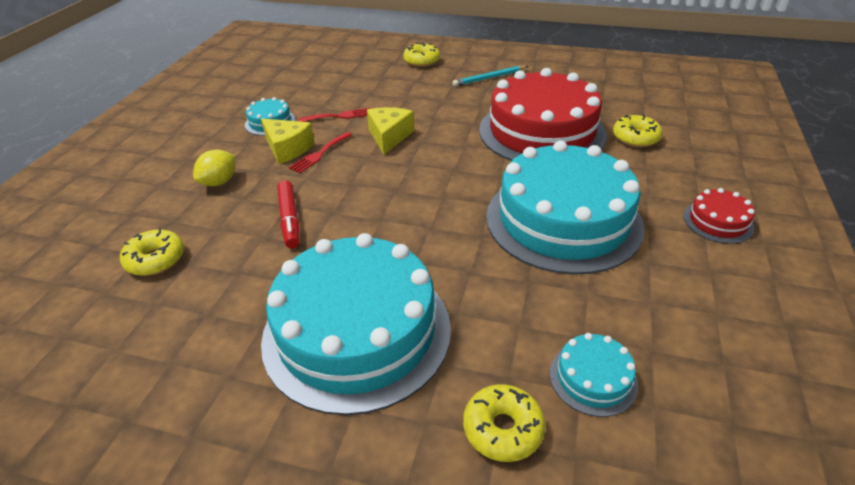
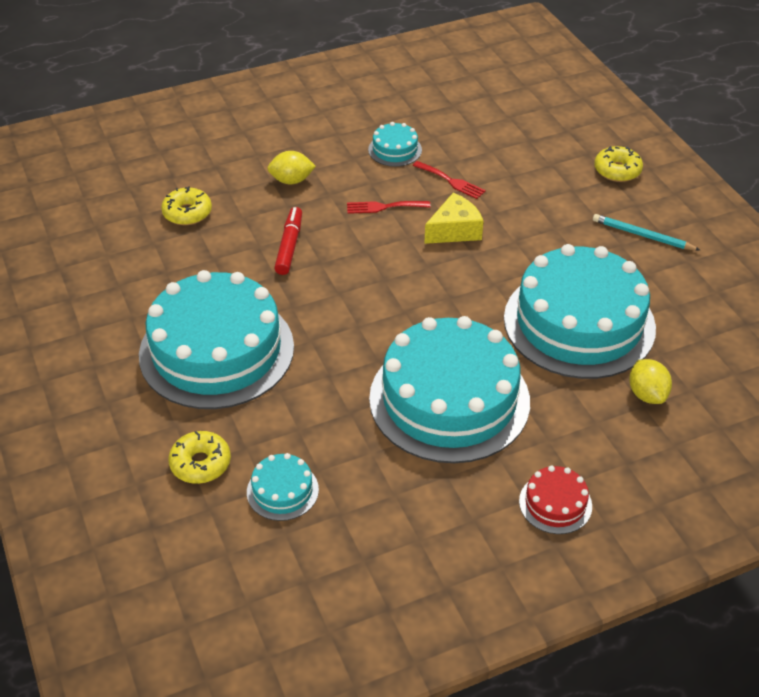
camera: 50 degrees right, 5 degrees up
yellow cheese [261,119,315,164] -> none
red marker [277,180,300,248] -> red marker turned 150 degrees clockwise [274,207,302,275]
red cake [479,68,607,161] -> turquoise cake [504,244,656,379]
yellow donut [613,115,662,147] -> yellow lemon [629,359,672,404]

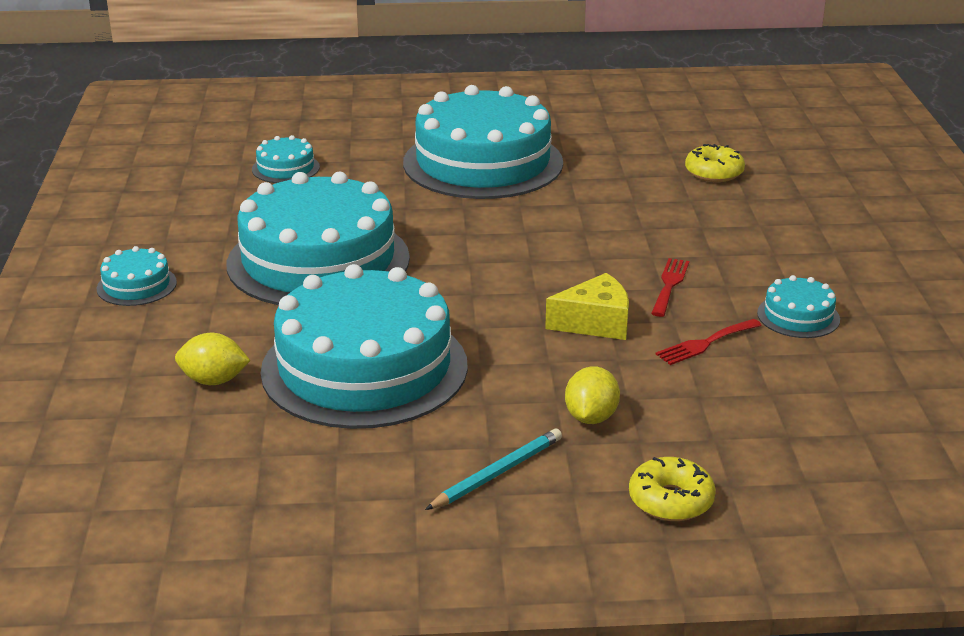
camera: 110 degrees right, 15 degrees down
yellow donut [168,431,231,484] -> none
yellow lemon [267,151,316,184] -> yellow lemon moved to [565,366,620,424]
red marker [274,207,302,275] -> none
yellow cheese [424,193,483,244] -> yellow cheese turned 90 degrees counterclockwise [545,273,629,340]
red cake [519,465,592,534] -> turquoise cake [97,246,177,306]

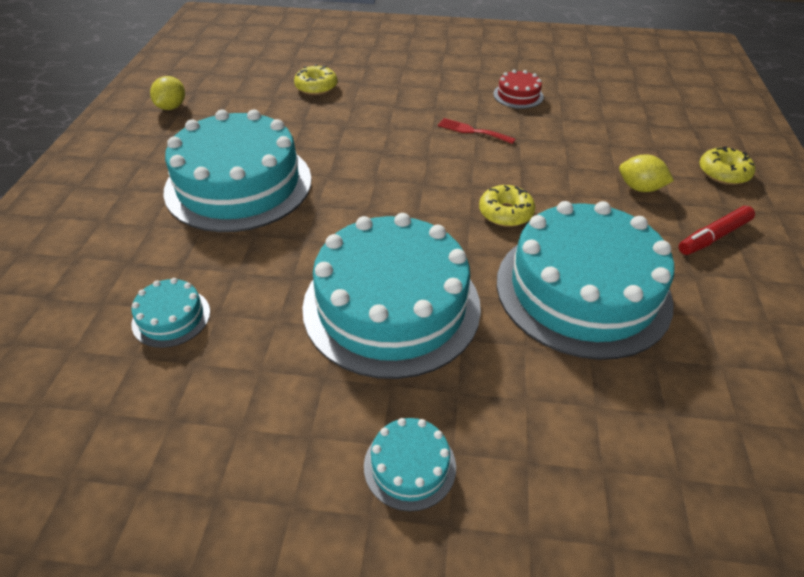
camera: 80 degrees left, 15 degrees up
yellow lemon [175,333,250,385] -> yellow lemon moved to [150,76,185,110]
turquoise pencil [425,428,562,510] -> red marker [679,206,755,255]
yellow cheese [545,273,629,340] -> none
red fork [656,319,762,365] -> none
turquoise cake [757,275,840,338] -> red cake [493,70,544,109]
none -> yellow donut [479,185,535,227]

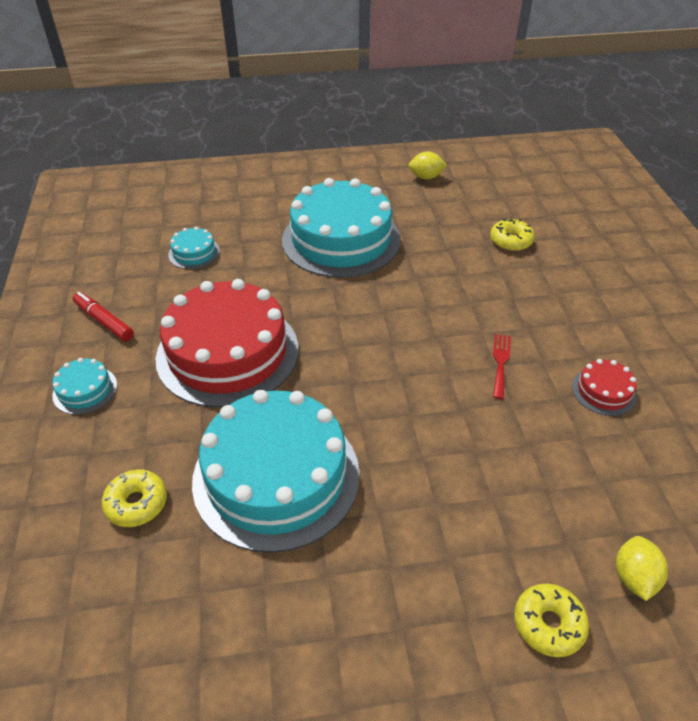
camera: 75 degrees right, 0 degrees up
turquoise cake [302,213,481,379] -> red cake [155,279,298,408]
yellow donut [479,185,535,227] -> yellow donut moved to [102,469,167,527]
yellow lemon [619,154,674,192] -> yellow lemon moved to [616,536,668,601]
red marker [679,206,755,255] -> red marker moved to [72,292,134,341]

